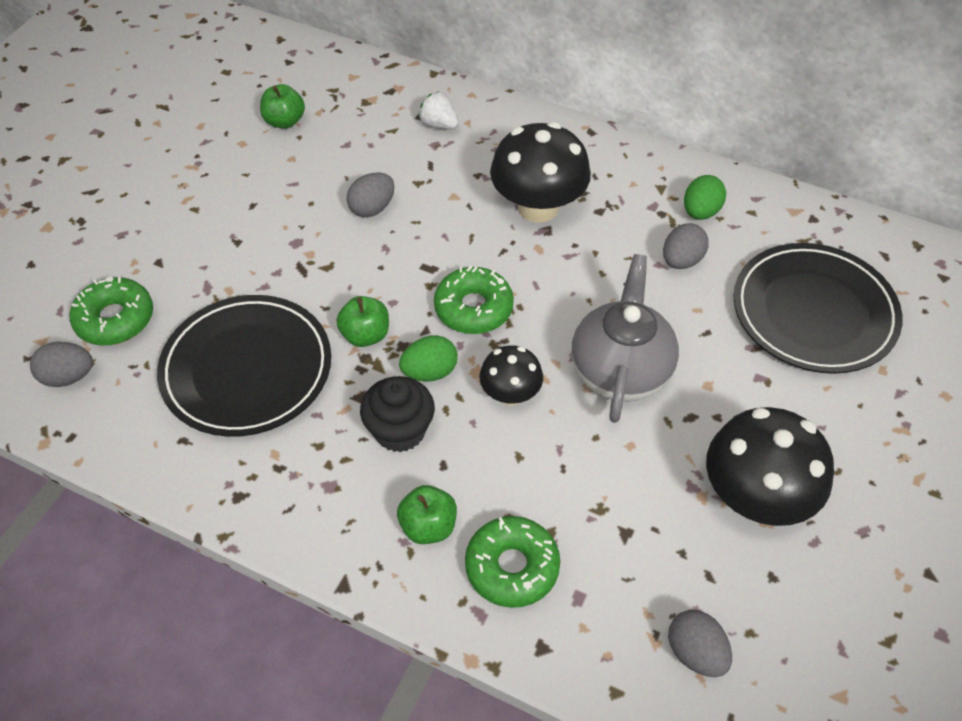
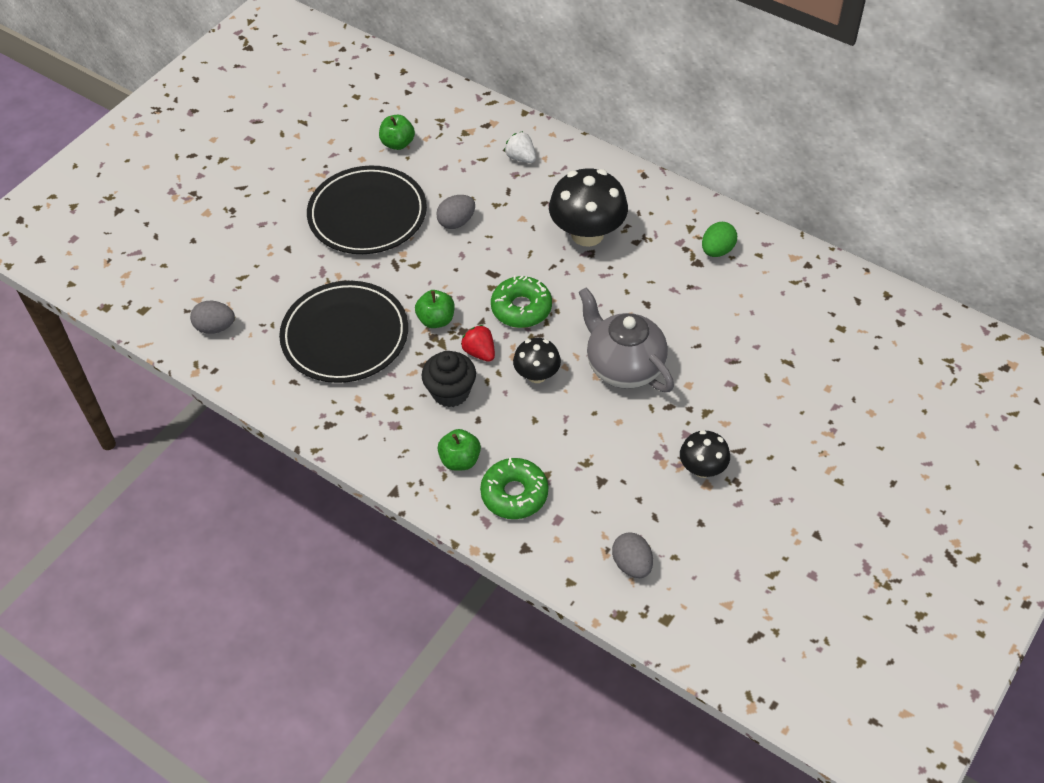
camera: 10 degrees right, 0 degrees up
green donut [70,276,153,345] -> none
green egg [399,335,458,382] -> red strawberry [461,325,495,362]
grey teapot [571,254,679,423] -> grey teapot turned 60 degrees counterclockwise [579,287,674,392]
grey egg [663,223,709,269] -> none
black mushroom [706,407,834,526] -> black mushroom [680,430,730,478], size x0.56
black plate [734,243,903,374] -> black plate moved to [307,165,427,254]

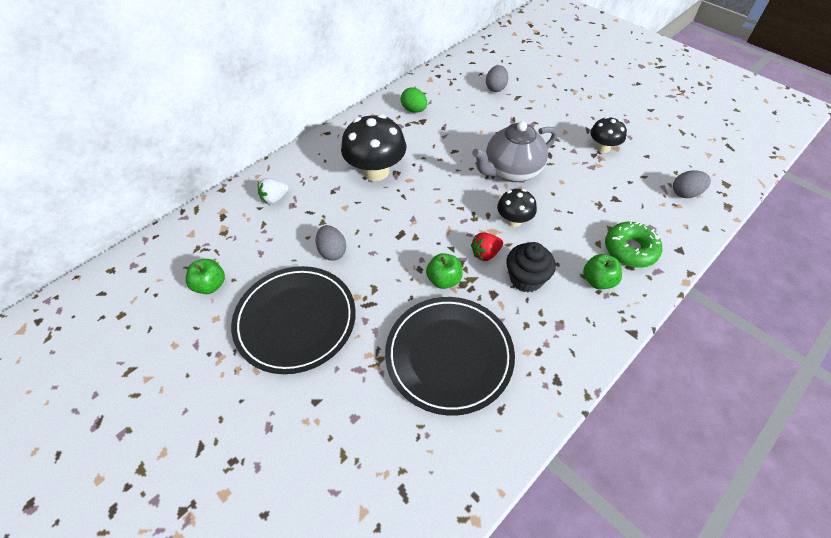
camera: 80 degrees left, 0 degrees up
grey egg [190,301,235,334] -> grey egg moved to [486,65,508,92]
green donut [491,276,552,328] -> none

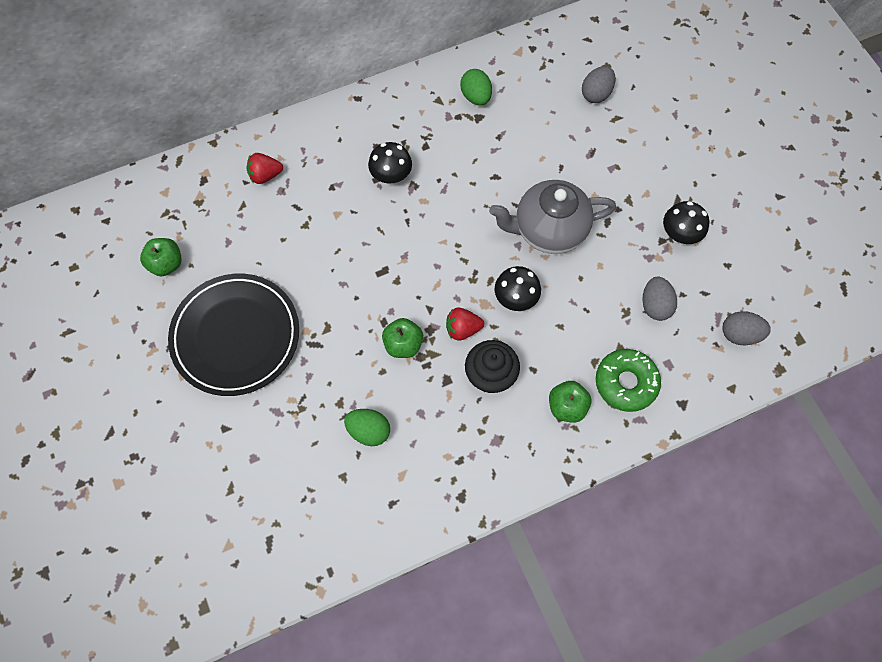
camera: 20 degrees right, 15 degrees up
white strawberry [258,178,289,205] -> red strawberry [246,153,283,184]
grey egg [316,225,346,261] -> grey egg moved to [642,276,677,321]
black mushroom [341,114,406,181] -> black mushroom [368,142,412,184], size x0.56
black plate [385,297,515,416] -> green egg [344,409,390,446]

